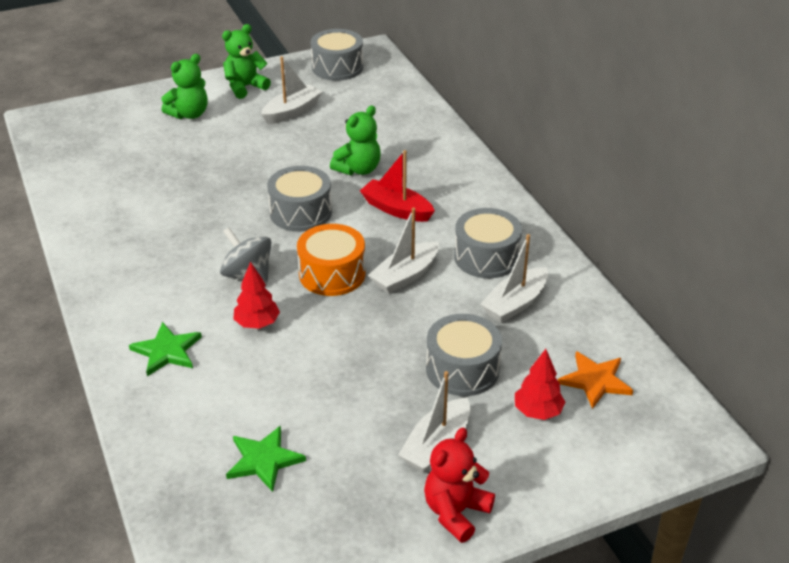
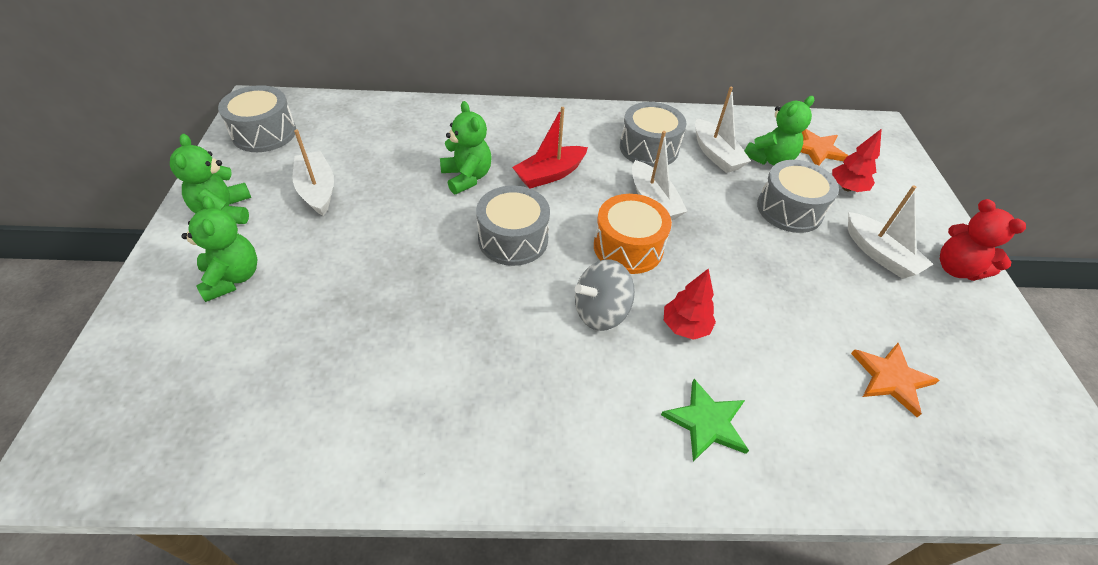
camera: 70 degrees left, 10 degrees up
green star [226,426,306,492] -> orange star [851,343,939,417]
none -> green teddy bear [745,96,814,166]

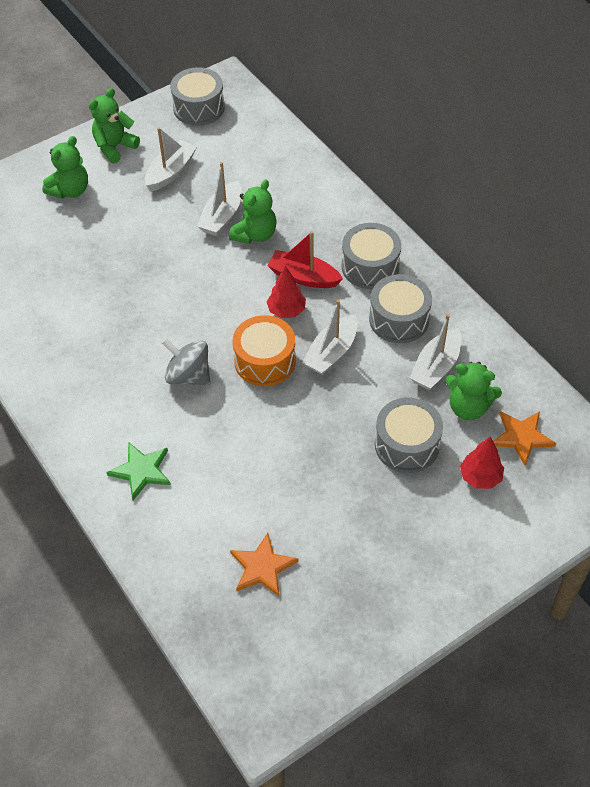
camera: 60 degrees right, 5 degrees up
grey drum [476,186,550,266] -> grey drum moved to [341,223,401,289]
red tree [664,268,716,340] -> red tree moved to [267,266,306,318]
white boat [848,185,933,279] -> white boat moved to [197,162,242,236]
red teddy bear [940,199,1026,281] -> none

